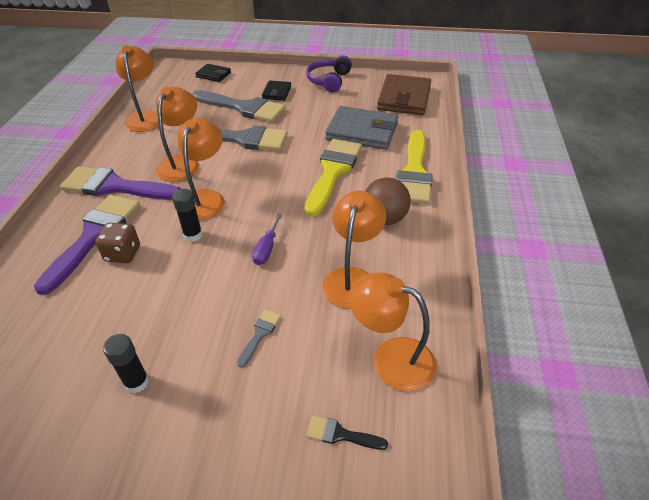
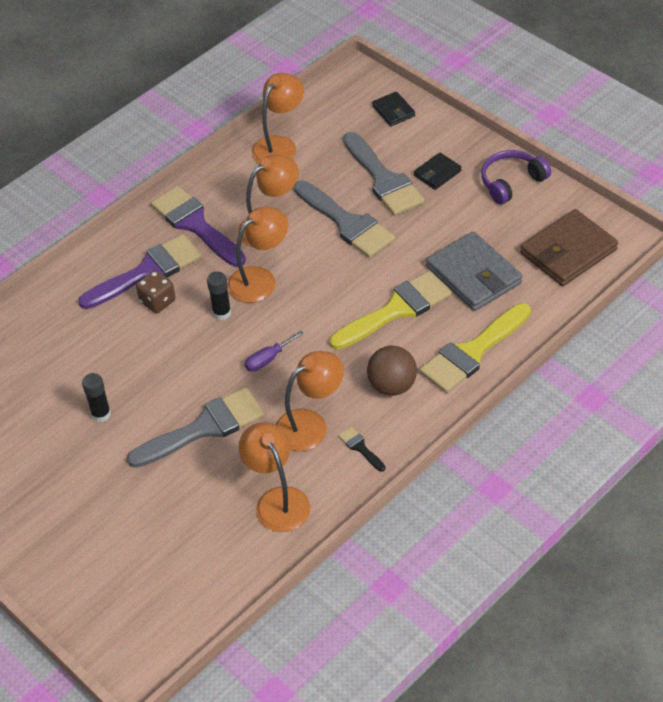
camera: 40 degrees right, 5 degrees up
grey brush [237,309,281,367] -> grey brush [127,387,264,468], size x2.33
black brush [306,415,388,450] -> black brush moved to [338,427,385,472]

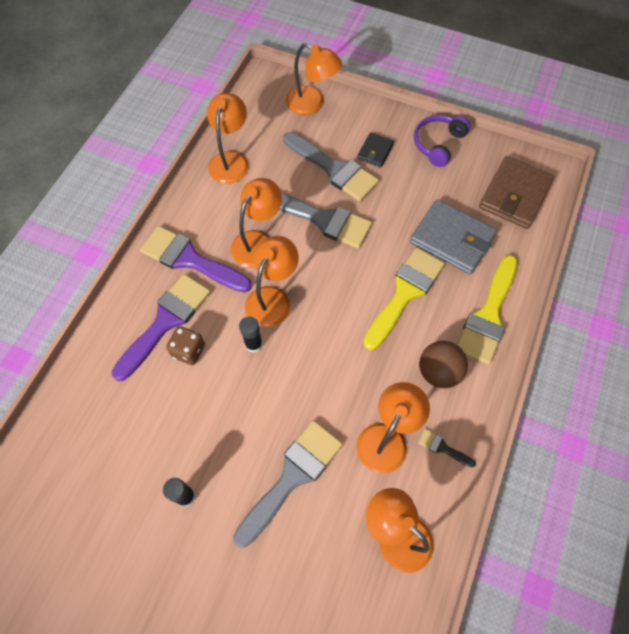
camera: 25 degrees left, 15 degrees up
purple screwdriver [245,330,304,372] -> none
black wallet [372,91,415,126] -> orange lamp [286,43,342,115]

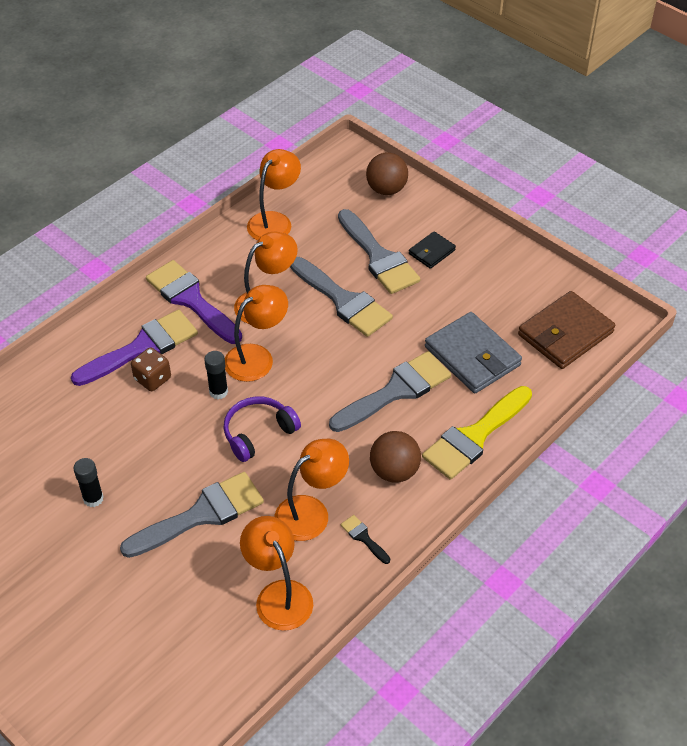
camera: 20 degrees right, 15 degrees down
orange lamp [286,43,342,115] -> brown ball [366,153,408,195]
yellow brush [363,247,445,350] -> grey brush [329,351,451,432]
purple headphones [414,115,471,167] -> purple headphones moved to [223,397,301,462]

